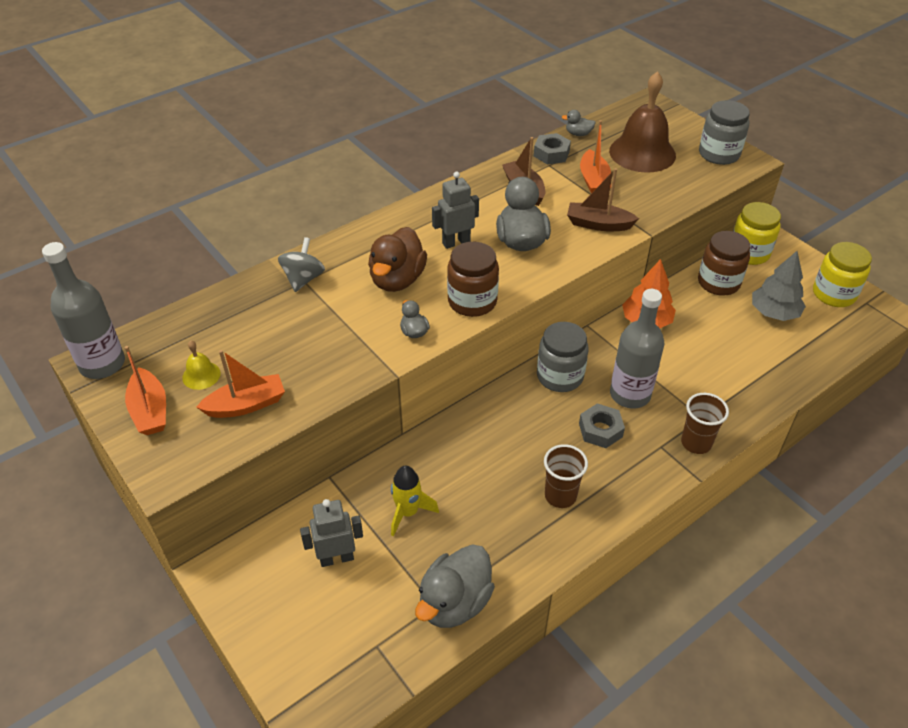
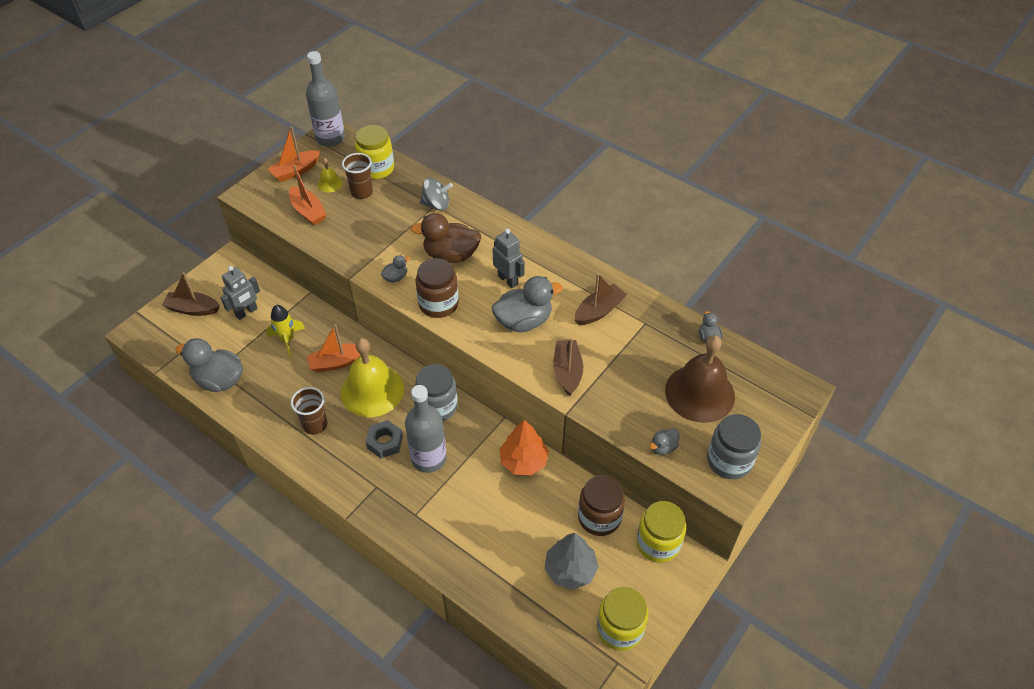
camera: 75 degrees right, 5 degrees up
grey robot [300,499,363,567] -> grey robot turned 75 degrees clockwise [220,266,260,320]
grey nut [534,133,571,164] -> none
orange boat [580,120,611,194] -> orange boat moved to [307,324,361,372]
brown cup [681,393,729,454] -> brown cup moved to [342,153,373,199]
none -> brown boat [162,272,220,316]
none -> yellow bell [340,338,404,417]
none -> yellow jar [355,125,394,179]
none -> grey duck [649,428,679,455]

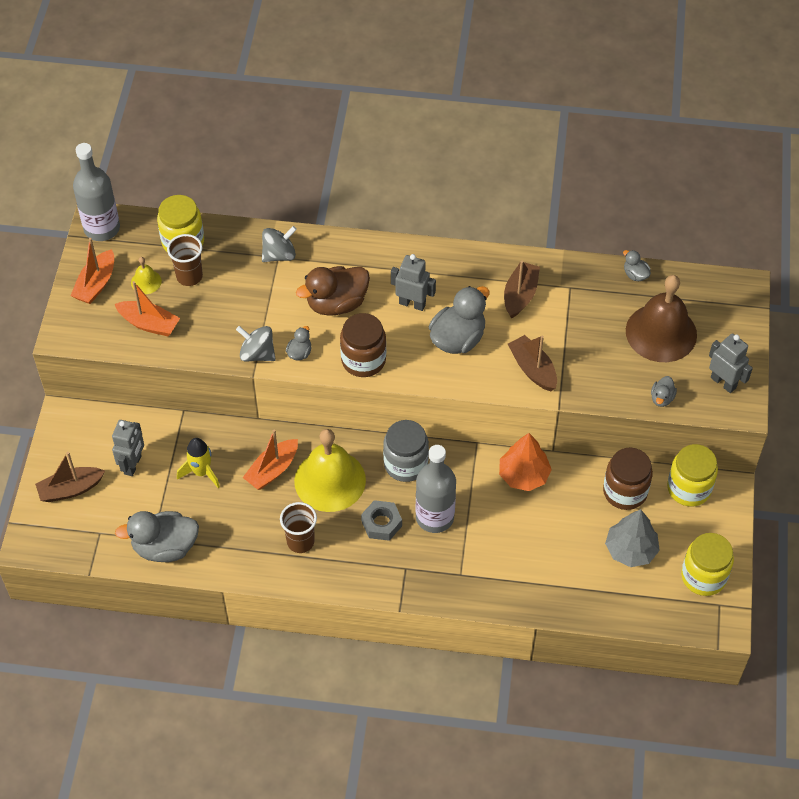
camera: 30 degrees left, 5 degrees up
grey jar [707,414,761,479] -> grey robot [709,333,753,393]
none -> grey spinning top [236,326,276,361]

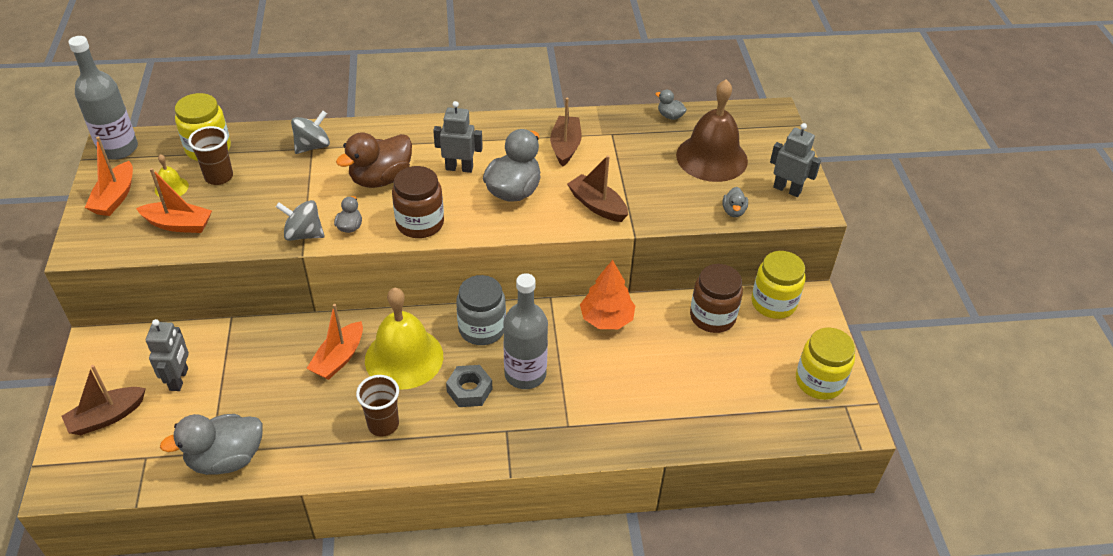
camera: 15 degrees left, 10 degrees down
yellow rocket [177,438,220,488] -> none
grey tree [605,509,660,567] -> none

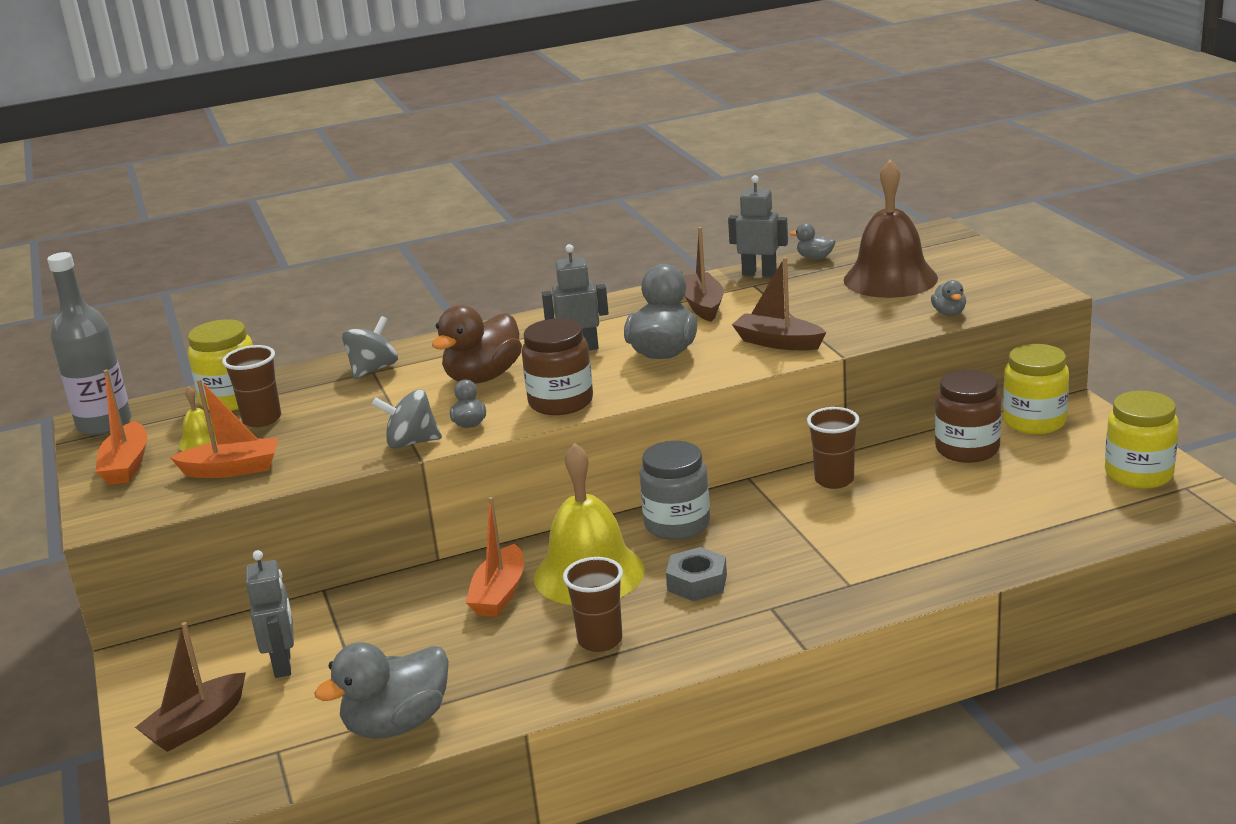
camera: 10 degrees left, 20 degrees down
grey bottle [503,273,548,389] -> none
orange tree [580,260,635,329] -> brown cup [807,407,859,489]
grey robot [770,123,821,197] -> grey robot moved to [728,175,788,276]

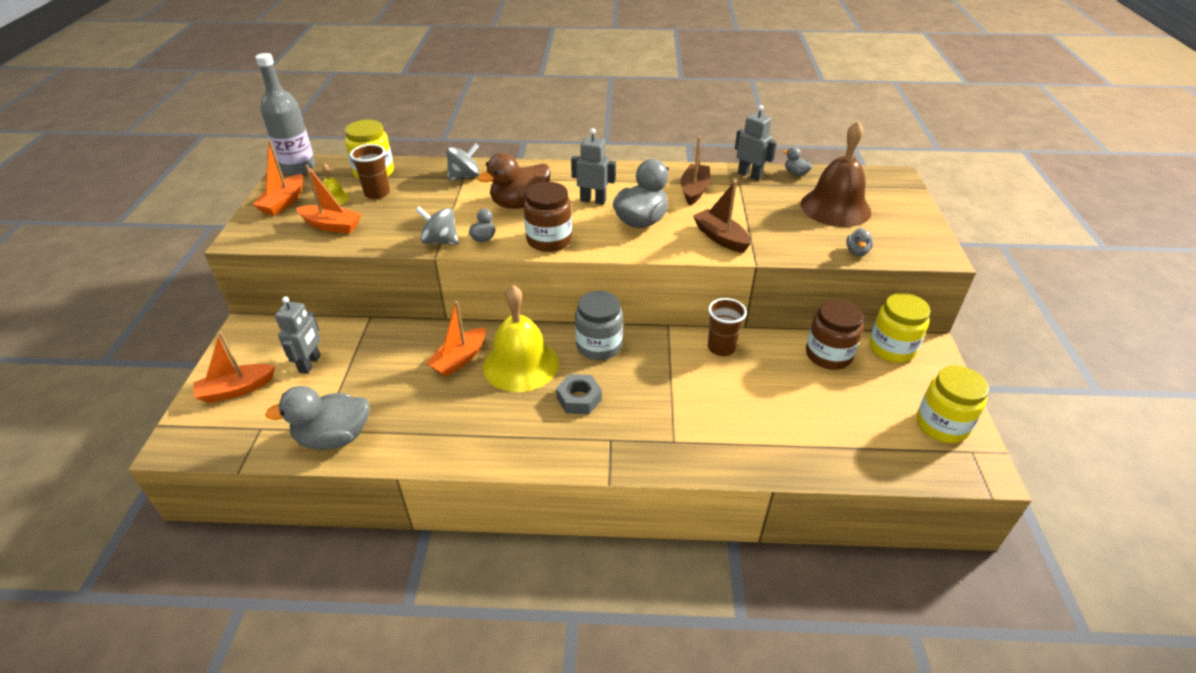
camera: 20 degrees right, 15 degrees up
brown boat [135,622,246,752] -> orange boat [193,332,275,403]
brown cup [563,557,623,652] -> none

